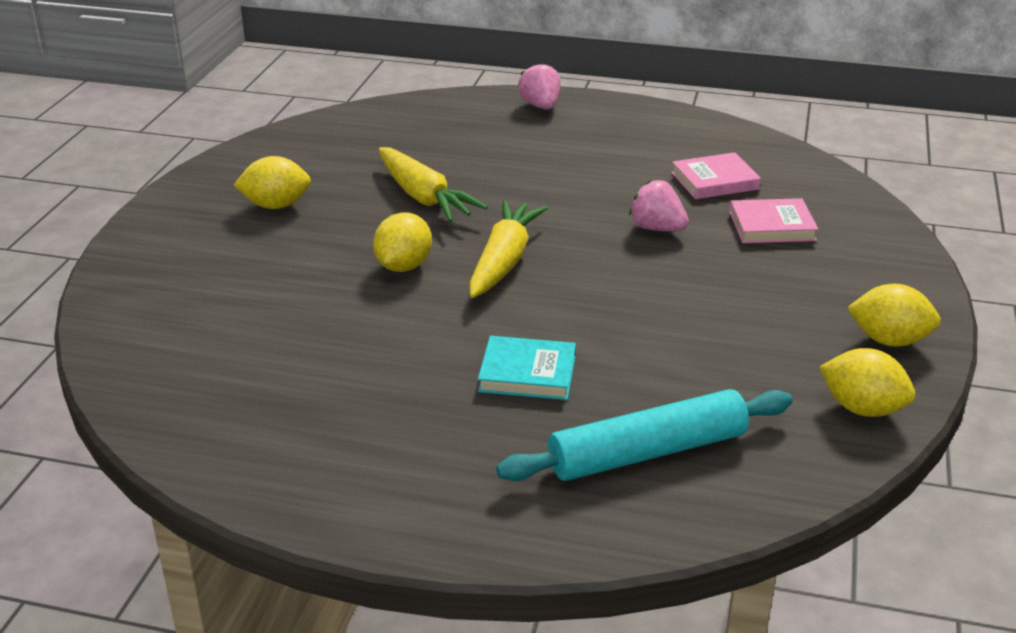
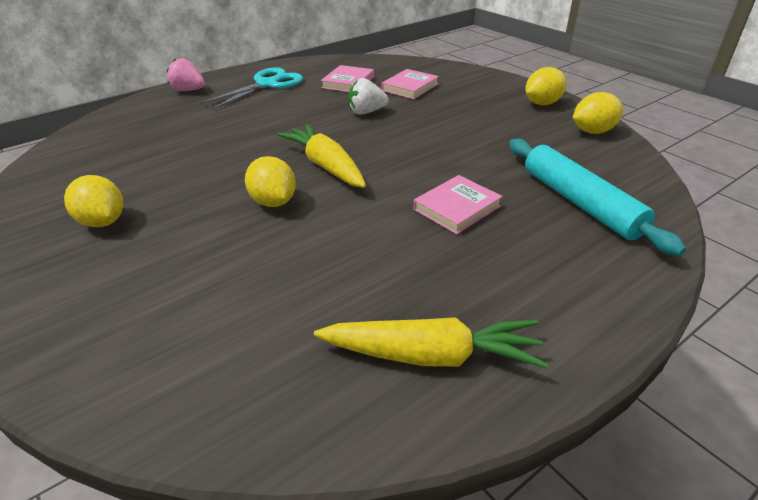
camera: 50 degrees left, 5 degrees up
yellow lemon [234,156,311,209] -> yellow lemon turned 75 degrees counterclockwise [64,175,123,227]
yellow carrot [379,147,488,222] -> yellow carrot moved to [314,317,548,369]
turquoise book [478,336,576,400] -> pink book [414,175,503,234]
turquoise rolling pin [496,389,793,481] -> turquoise rolling pin turned 45 degrees counterclockwise [509,139,686,256]
pink strawberry [629,180,689,231] -> white strawberry [348,78,389,115]
none -> turquoise scissors [200,67,303,110]

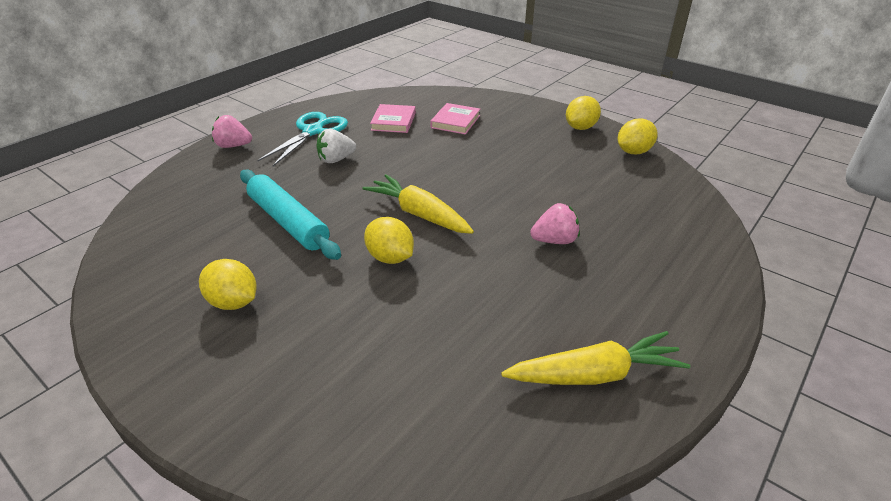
camera: 15 degrees left, 0 degrees up
white strawberry [348,78,389,115] -> white strawberry moved to [316,129,356,163]
pink book [414,175,503,234] -> pink strawberry [530,203,580,244]
turquoise rolling pin [509,139,686,256] -> turquoise rolling pin moved to [240,169,341,260]

